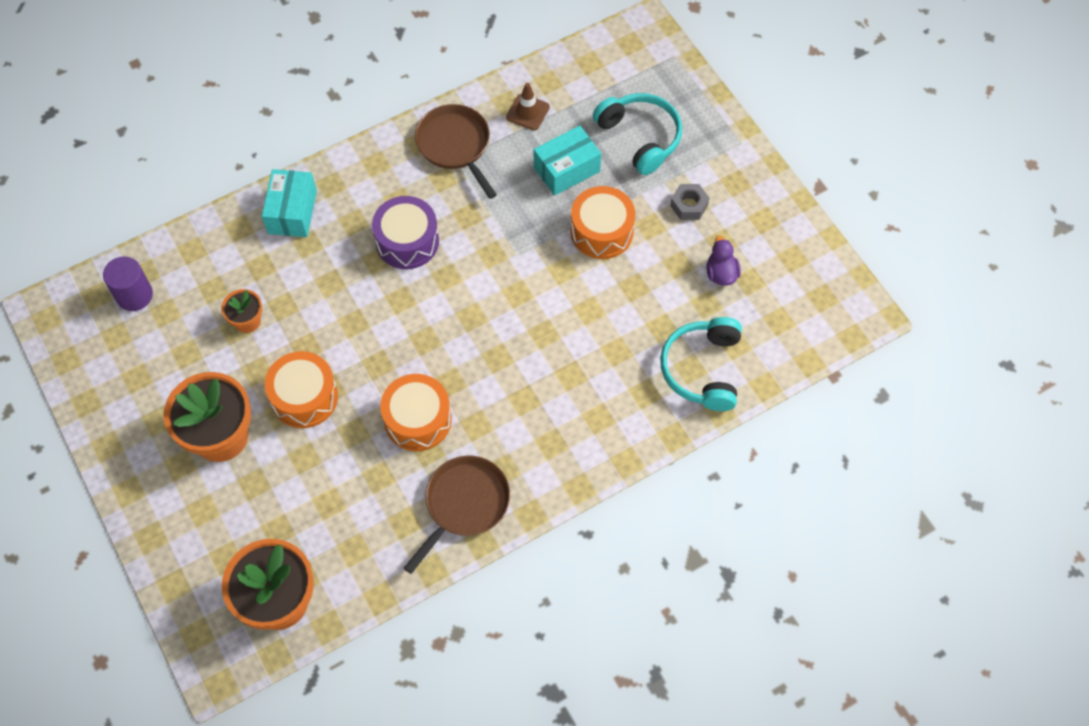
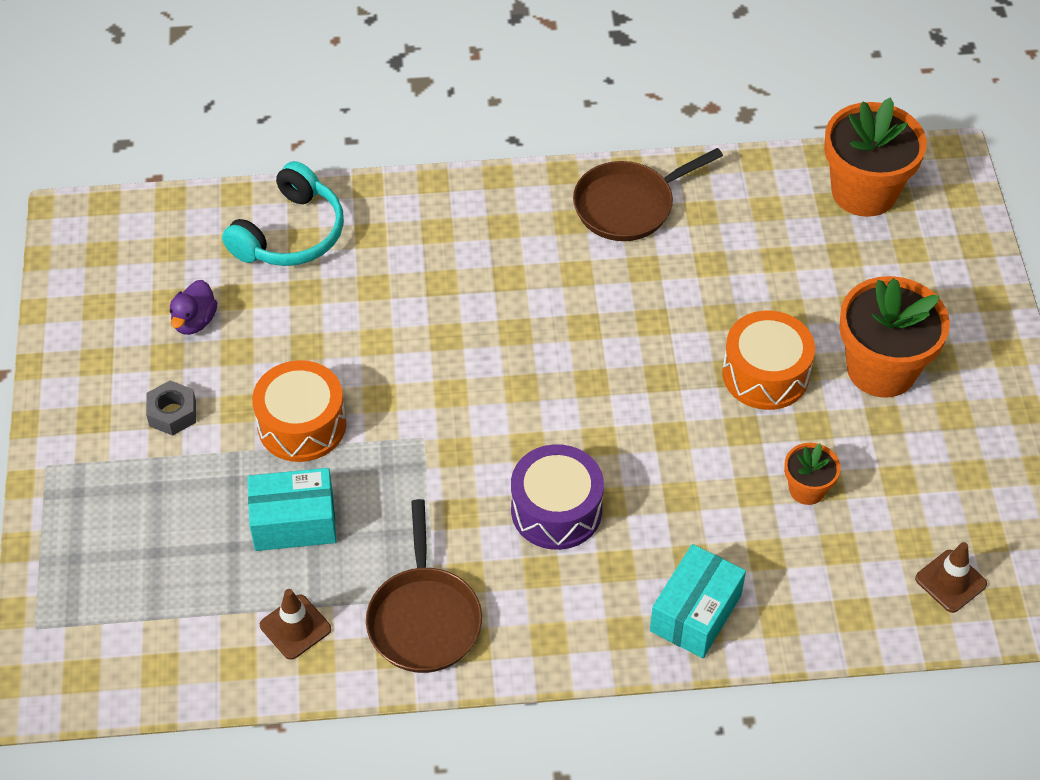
camera: 155 degrees left, 10 degrees down
purple cylinder [103,256,153,311] -> brown traffic cone [915,542,987,613]
orange drum [380,374,452,451] -> none
turquoise headphones [593,93,682,175] -> none

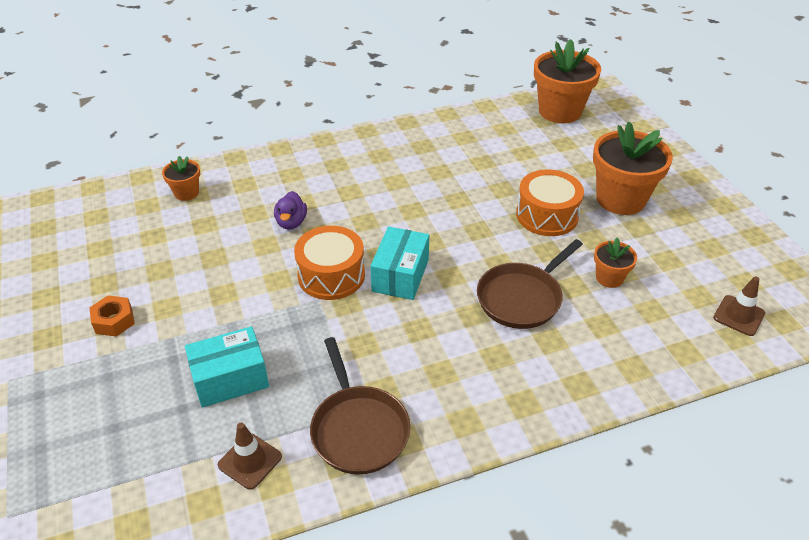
camera: 15 degrees left, 10 degrees down
grey nut [146,380,196,436] -> orange nut [89,295,135,337]
purple duck [170,280,217,335] -> purple duck moved to [274,191,307,230]
turquoise headphones [222,161,344,266] -> orange flower pot [162,156,200,201]
orange drum [252,360,346,462] -> orange drum moved to [294,226,365,300]
purple drum [511,444,604,550] -> none
brown pan [573,148,723,241] -> brown pan moved to [477,239,583,329]
turquoise box [650,544,746,658] -> turquoise box moved to [370,227,429,300]

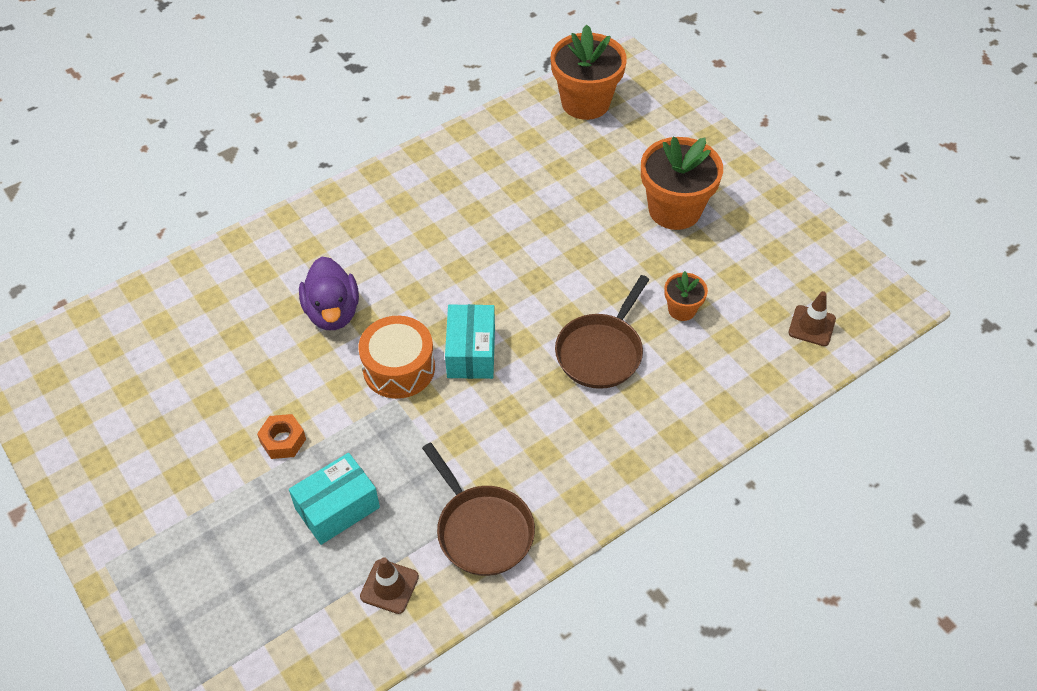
camera: 15 degrees left, 10 degrees up
orange nut [89,295,135,337] -> orange nut moved to [257,414,306,459]
orange flower pot [162,156,200,201] -> none
purple duck [274,191,307,230] -> purple duck [299,257,359,330], size x1.61
orange drum [516,169,584,236] -> none

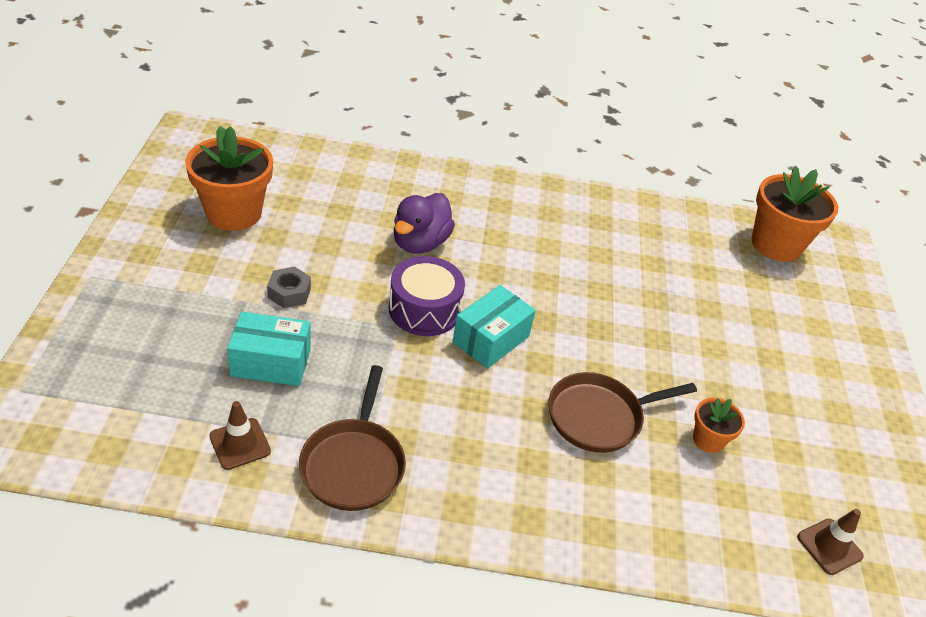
camera: 35 degrees right, 10 degrees down
orange nut [257,414,306,459] -> grey nut [267,266,311,308]
orange drum [358,316,435,399] -> purple drum [389,256,465,336]
orange flower pot [641,137,723,230] -> orange flower pot moved to [185,126,273,231]

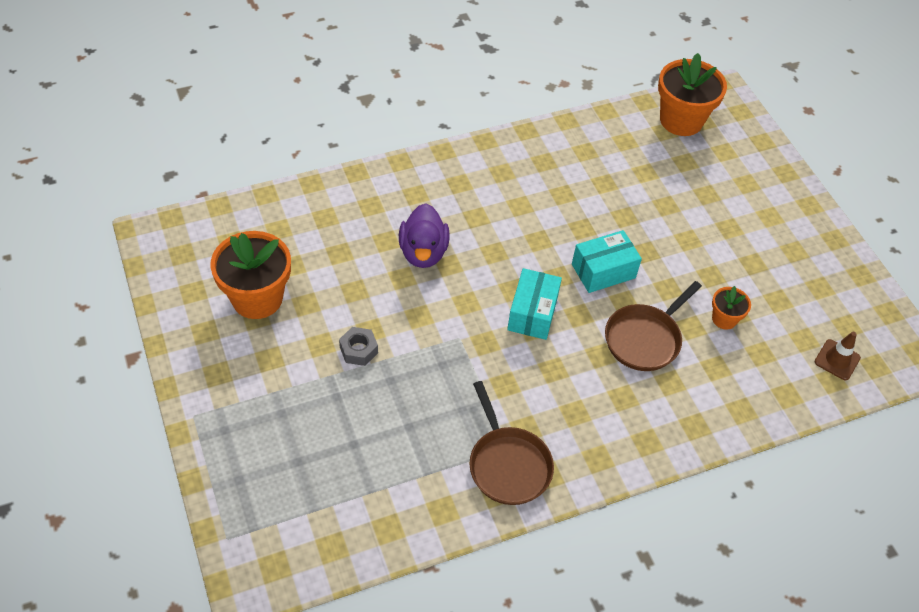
camera: 25 degrees left, 10 degrees up
brown traffic cone [209,401,271,470] -> none
turquoise box [227,312,311,386] -> turquoise box moved to [572,230,642,293]
purple drum [389,256,465,336] -> none

